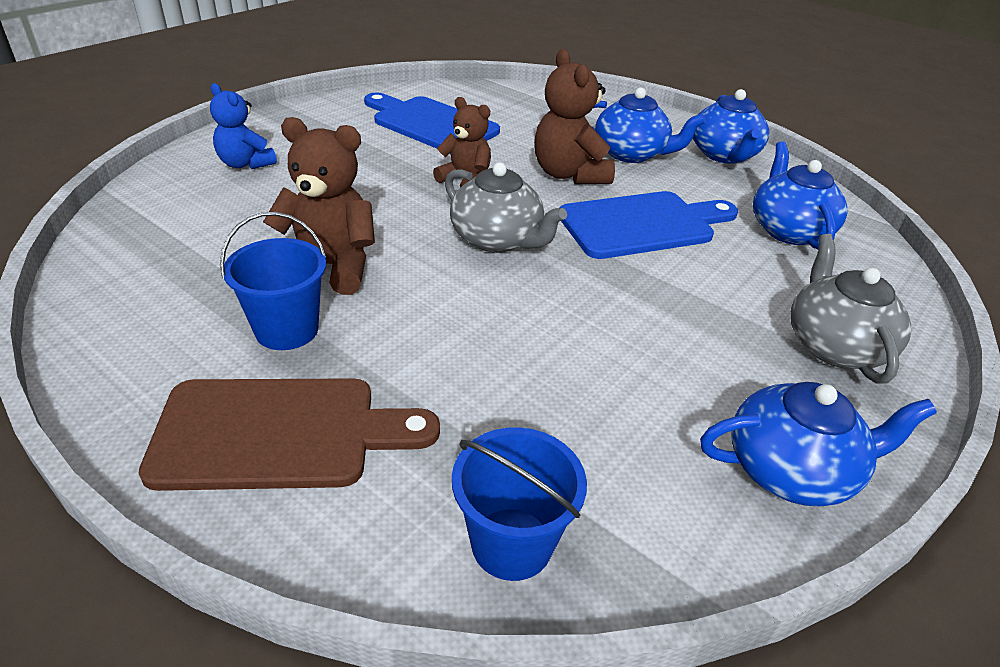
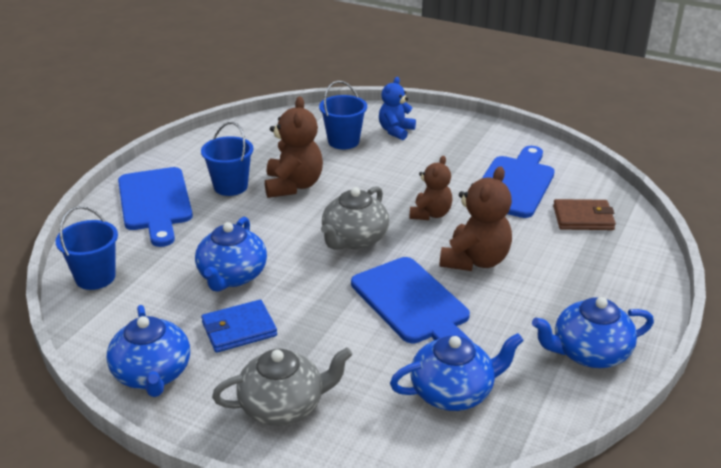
camera: 80 degrees right, 5 degrees down
brown cutting board [139,378,440,491] -> blue cutting board [118,167,193,247]
brown teddy bear [534,49,615,184] -> brown teddy bear turned 150 degrees clockwise [439,166,512,271]
blue teapot [584,87,706,163] -> blue teapot moved to [195,217,267,292]
none -> blue wallet [201,300,277,353]
none -> blue bucket [319,81,367,149]
none -> brown wallet [553,199,616,230]

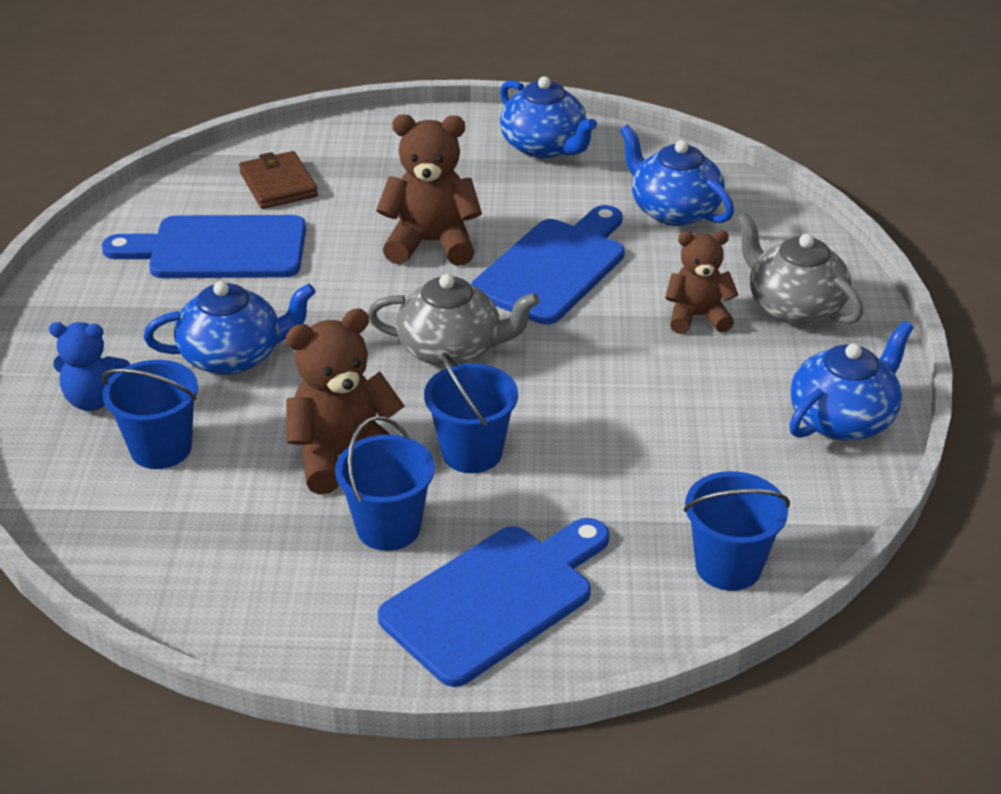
camera: 115 degrees left, 5 degrees up
blue teapot [195,217,267,292] -> blue teapot moved to [144,281,316,375]
blue wallet [201,300,277,353] -> none
brown teddy bear [410,156,452,220] -> brown teddy bear moved to [665,230,738,334]
none -> blue bucket [424,352,518,473]

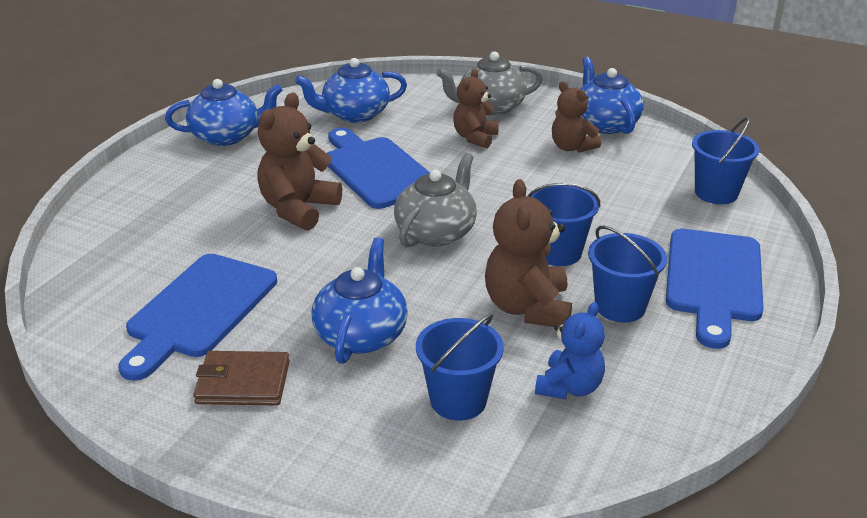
camera: 65 degrees left, 5 degrees down
blue teddy bear [49,322,130,411] -> blue teddy bear moved to [535,302,605,399]
brown wallet [239,151,318,209] -> brown wallet moved to [193,351,290,406]
blue cutting board [378,518,609,687] -> blue cutting board turned 150 degrees counterclockwise [666,229,764,349]
none -> brown teddy bear [552,81,601,153]

